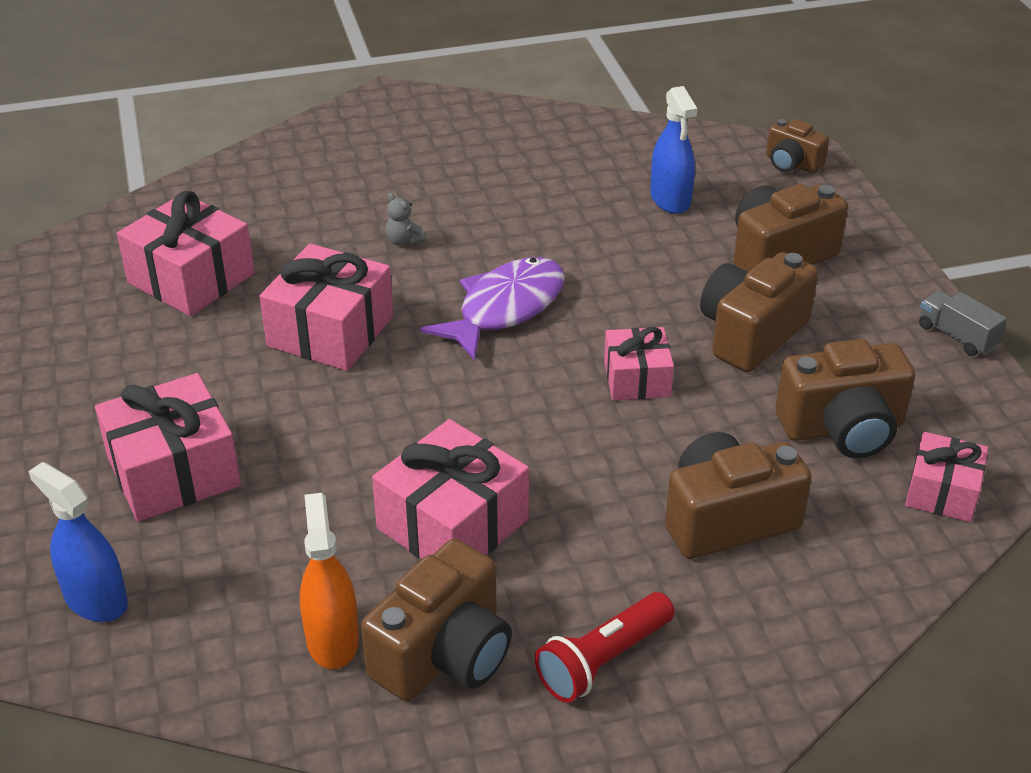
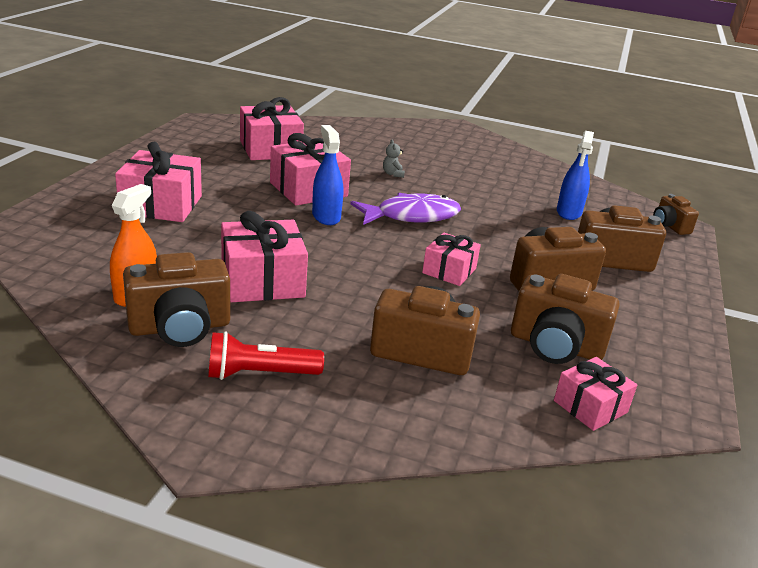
camera: 30 degrees right, 10 degrees down
blue spray bottle [28,462,128,622] -> blue spray bottle moved to [312,125,343,225]
grey truck [919,291,1007,356] -> none

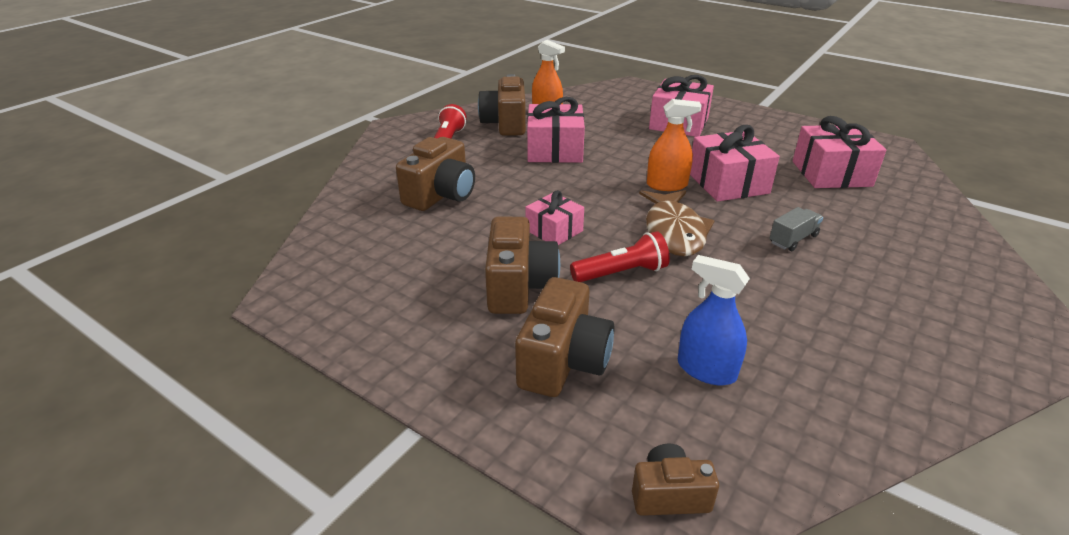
camera: 110 degrees right, 5 degrees up
blue spray bottle [312,125,343,225] -> orange spray bottle [647,99,702,191]
purple fish [350,193,461,225] -> brown fish [639,190,714,256]
grey teddy bear [383,140,405,178] -> grey truck [769,207,823,251]
brown camera [511,274,620,364] -> none
pink gift [554,357,637,431] -> none
none -> red flashlight [570,231,670,282]

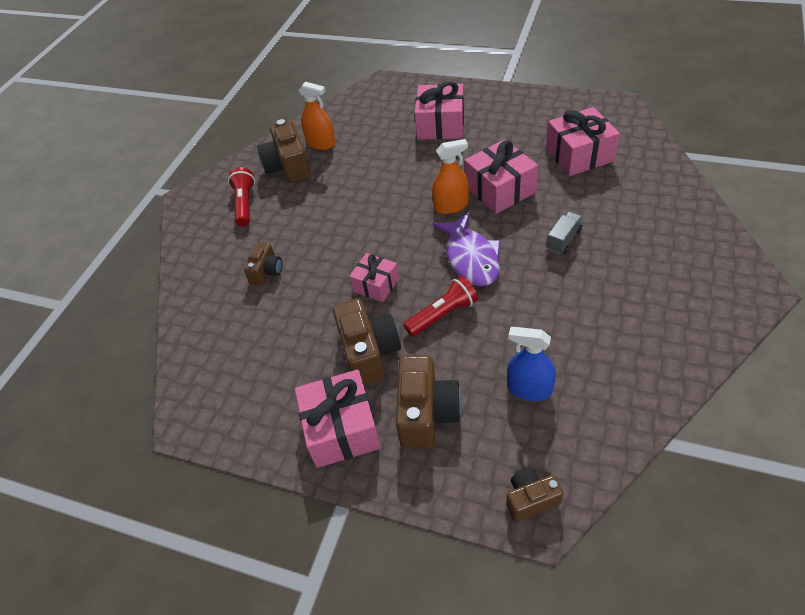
camera: 10 degrees left, 15 degrees up
brown camera [396,137,475,211] -> brown camera [244,242,282,286], size x0.58
pink gift [527,97,585,163] -> pink gift moved to [295,369,381,468]
brown fish [639,190,714,256] -> purple fish [432,212,501,286]

